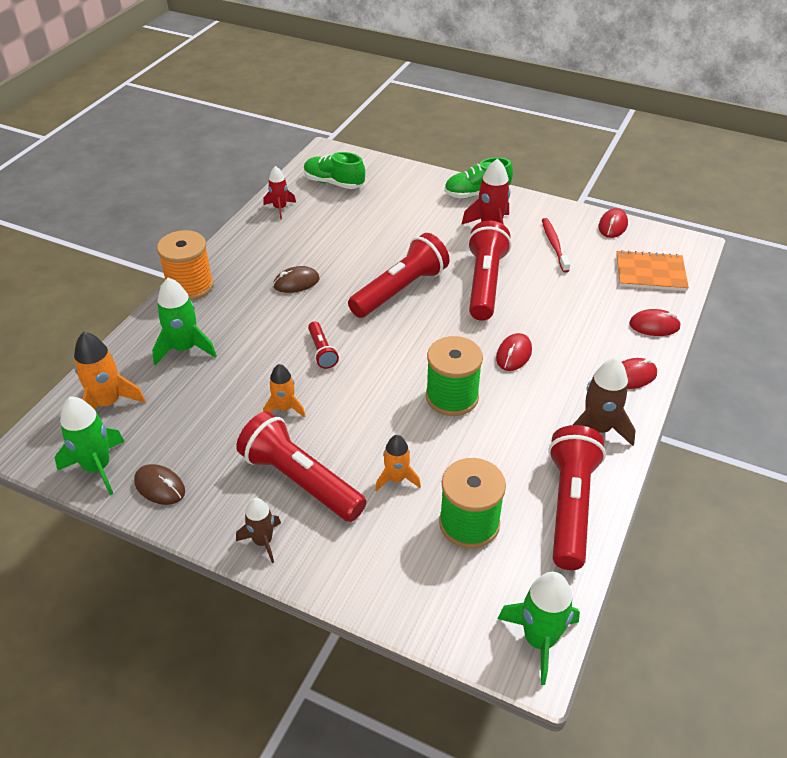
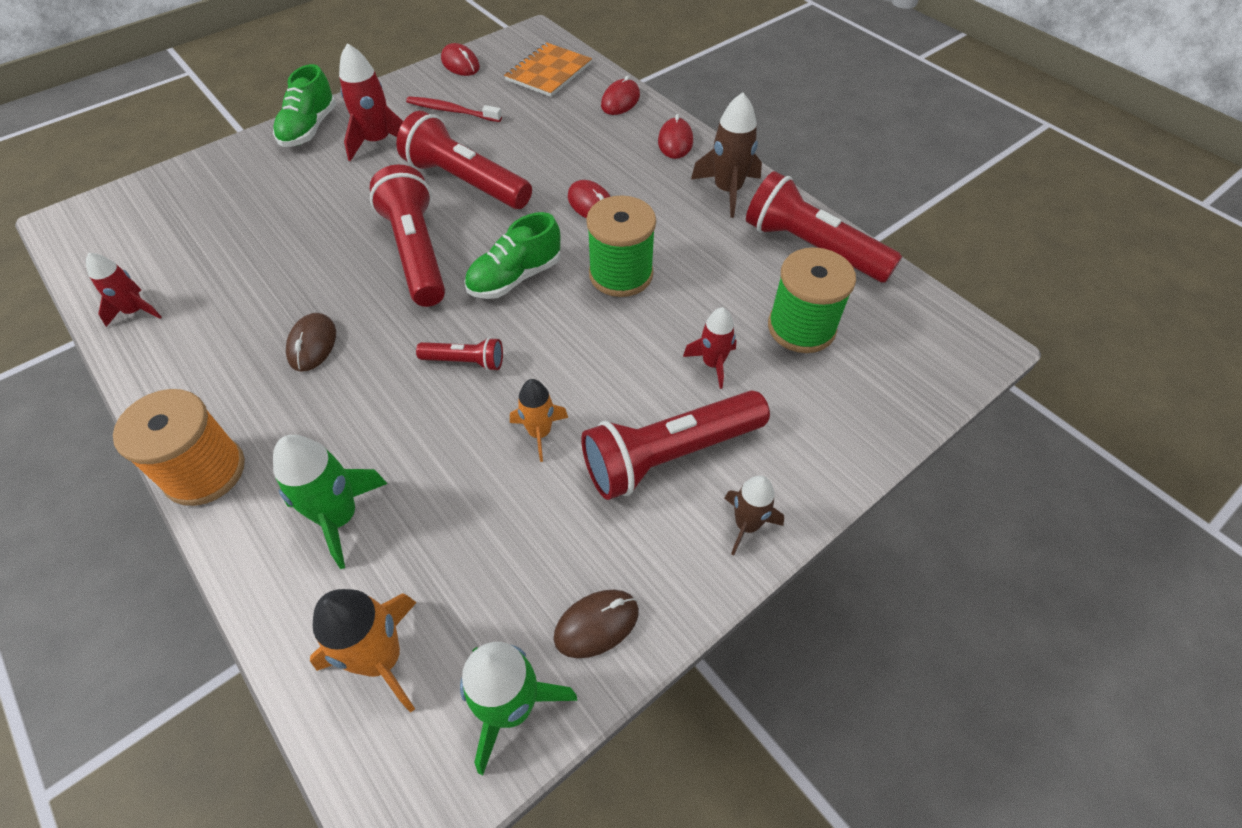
camera: 65 degrees left, 10 degrees up
green shoe [304,152,365,189] -> green shoe moved to [464,212,560,299]
orange rocket [375,435,421,492] -> red rocket [683,307,737,389]
green rocket [498,572,580,685] -> none

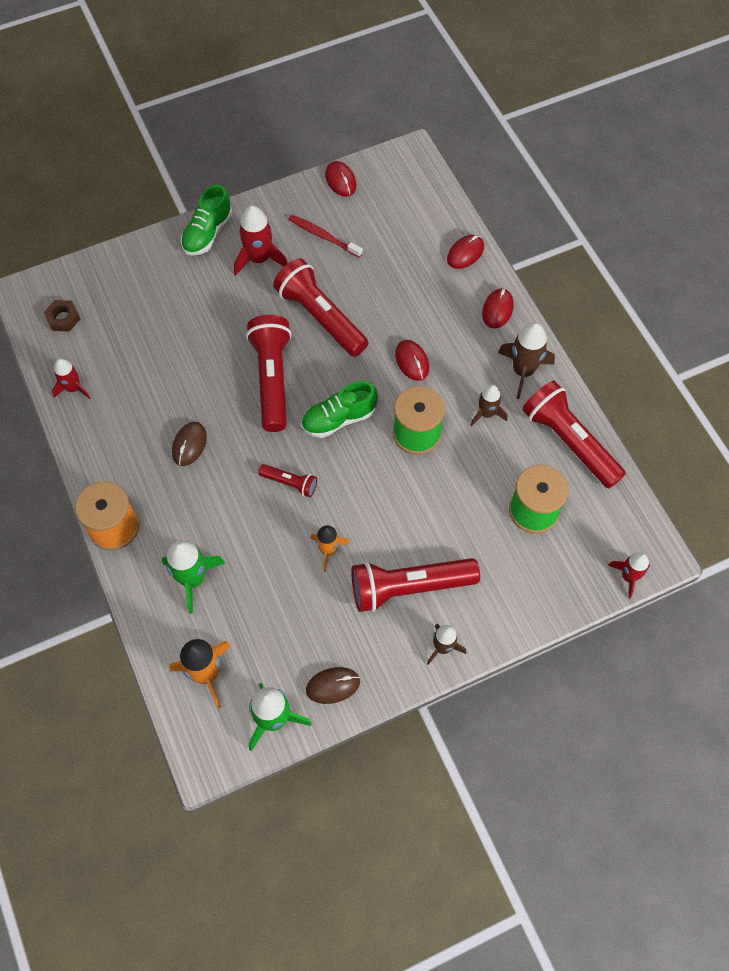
camera: 15 degrees right, 10 degrees up
orange notebook [504,42,592,97] -> none
red rocket [683,307,737,389] -> red rocket moved to [608,552,650,599]
none -> brown nut [44,300,80,332]
none -> brown rocket [470,385,507,427]

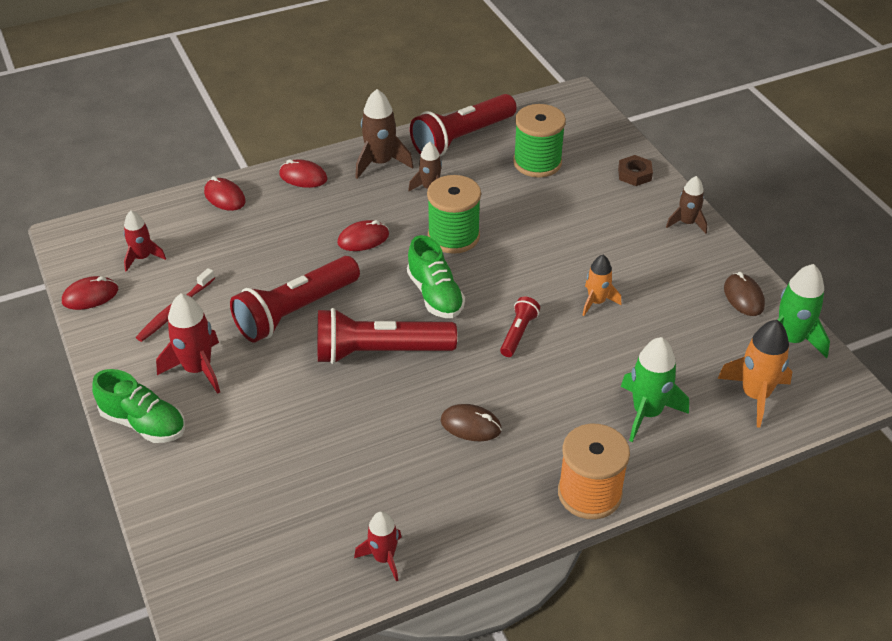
camera: 90 degrees left, 20 degrees down
brown nut [44,300,80,332] -> brown nut moved to [618,155,653,186]
red flashlight [351,558,480,612] -> none
red rocket [608,552,650,599] -> red rocket moved to [124,211,166,272]

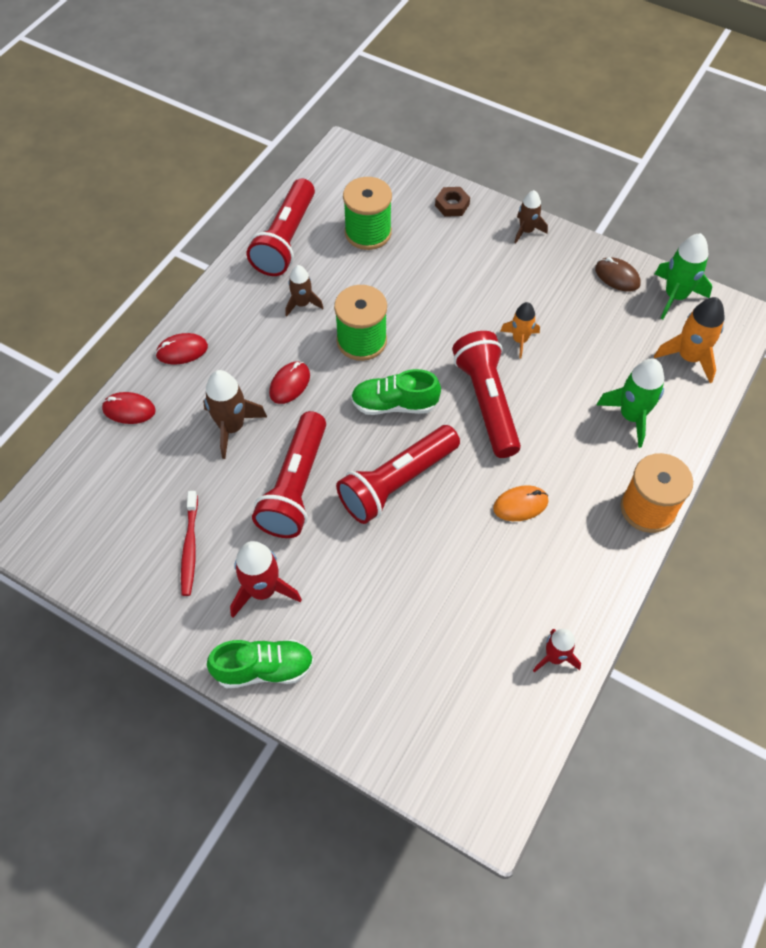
camera: 35 degrees left, 15 degrees up
red mouse [62,276,118,310] -> none
red rocket [124,211,166,272] -> none
brown rocket [355,89,413,179] -> brown rocket moved to [203,370,267,459]
green shoe [407,235,465,318] -> green shoe turned 150 degrees clockwise [351,369,441,415]
brown mouse [441,404,502,441] -> orange mouse [493,485,548,521]
red flashlight [500,297,540,357] -> red flashlight [452,331,521,458], size x2.04

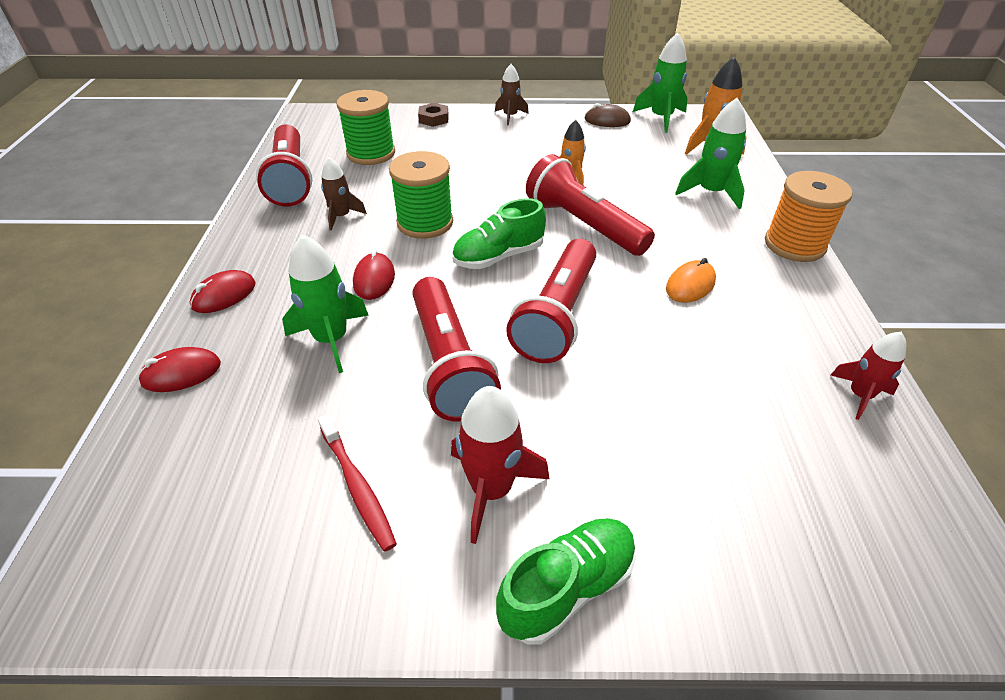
camera: 30 degrees left, 15 degrees down
brown rocket [203,370,267,459] -> green rocket [282,234,369,373]

